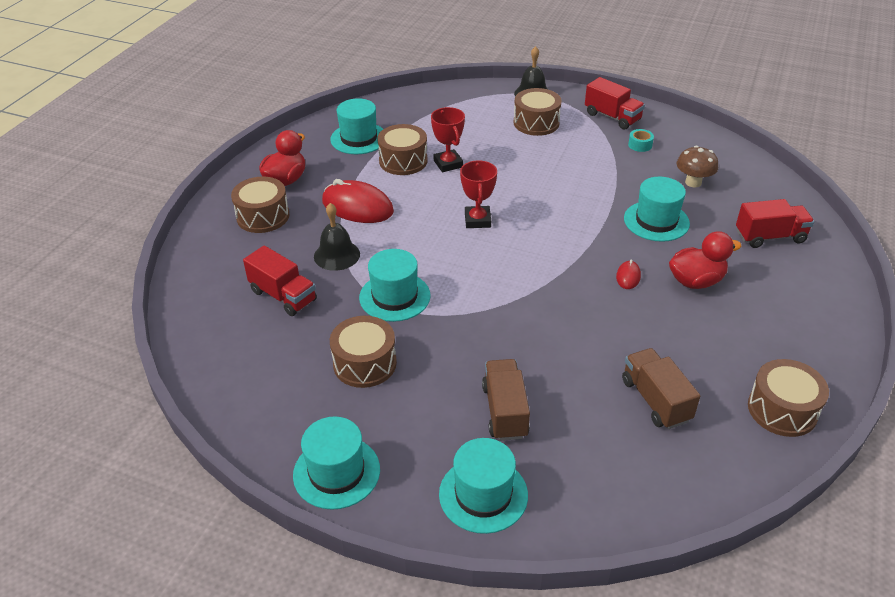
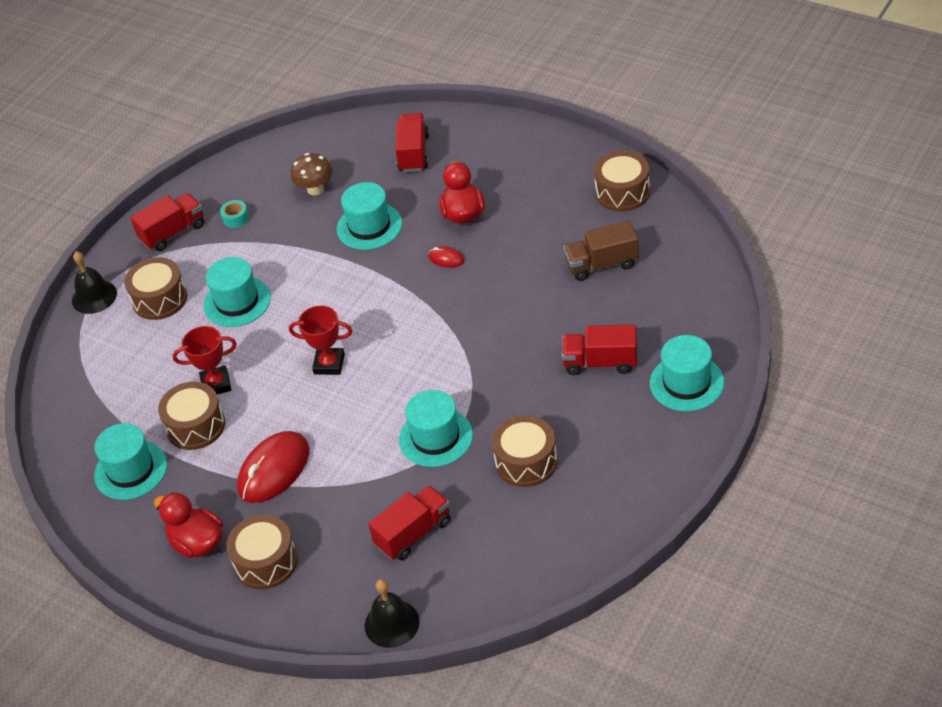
camera: 75 degrees left, 5 degrees up
turquoise hat [293,417,380,510] -> turquoise hat moved to [203,257,271,327]
black bell [314,203,360,271] -> black bell moved to [365,579,420,648]
brown truck [482,359,530,441] -> red truck [562,324,637,375]

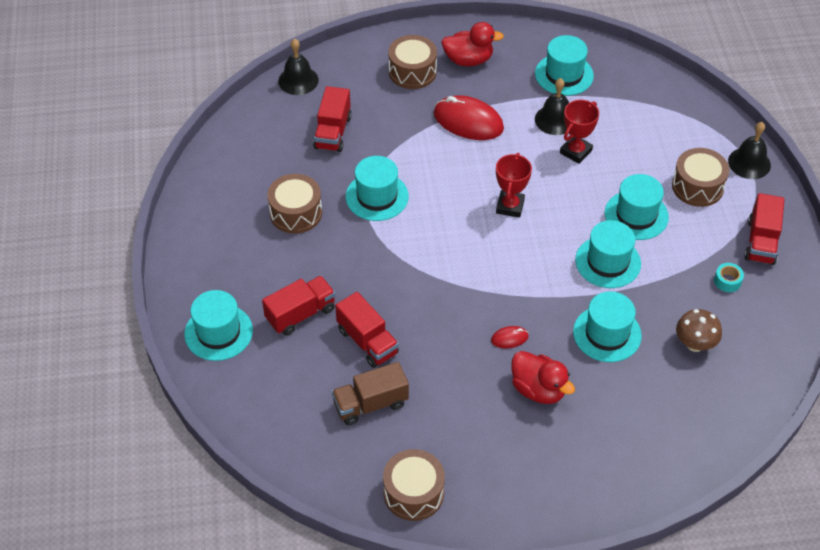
camera: 135 degrees right, 5 degrees up
brown drum [158,382,225,450] -> black bell [535,78,569,135]
red mouse [237,431,309,503] -> red mouse turned 60 degrees counterclockwise [434,95,504,140]
red trophy [289,305,352,375] -> red trophy turned 45 degrees counterclockwise [496,153,532,218]
red truck [395,113,429,172] -> red truck moved to [335,292,399,368]
brown truck [564,221,639,281] -> brown truck turned 150 degrees counterclockwise [332,362,409,425]
none -> turquoise hat [575,220,641,288]

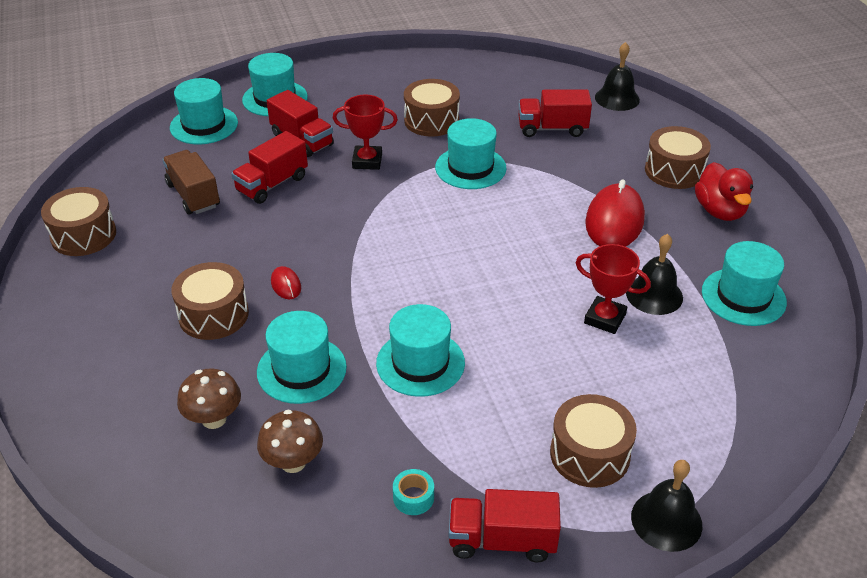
camera: 80 degrees right, 10 degrees down
red trophy [496,153,532,218] -> red trophy moved to [333,95,398,170]
red duck [511,351,575,404] -> brown drum [171,262,249,340]
turquoise hat [605,174,669,240] -> turquoise hat moved to [170,78,238,144]
none -> brown mushroom [177,368,241,429]

